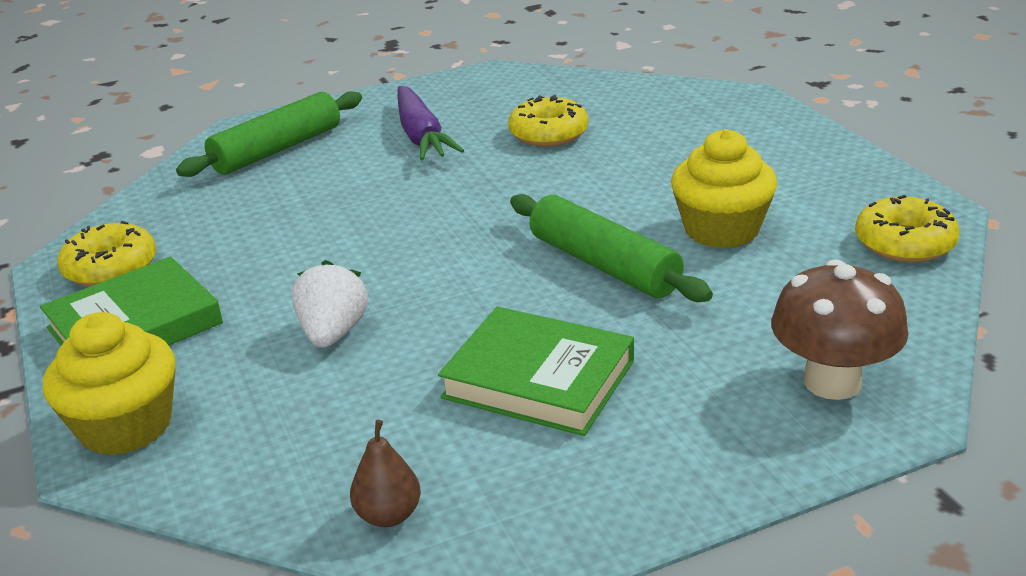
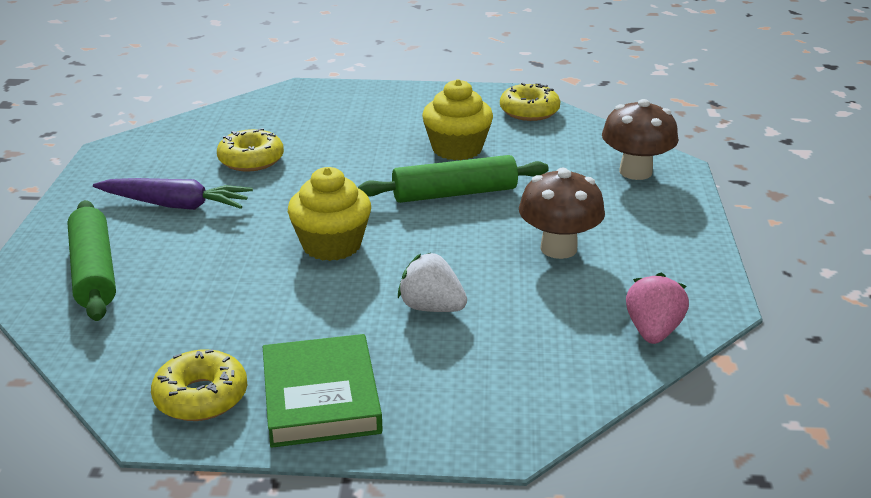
camera: 65 degrees left, 0 degrees up
yellow cupcake [43,312,176,456] -> yellow cupcake moved to [288,167,371,261]
brown pear [350,420,421,527] -> pink strawberry [626,273,689,344]
green book [438,306,634,436] -> brown mushroom [519,168,605,259]

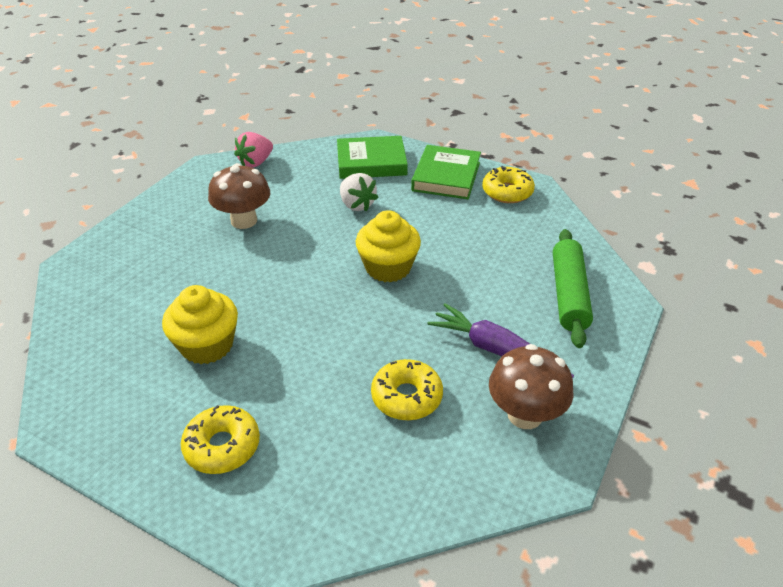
camera: 155 degrees left, 10 degrees up
green rolling pin [358,155,549,203] -> none
yellow donut [500,83,560,121] -> yellow donut moved to [181,405,260,474]
brown mushroom [602,99,678,180] -> brown mushroom moved to [489,344,573,429]
none -> green book [337,136,408,179]

